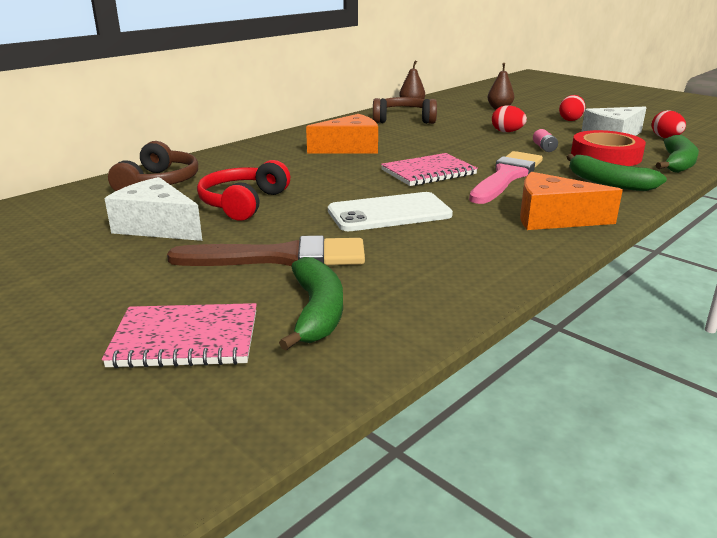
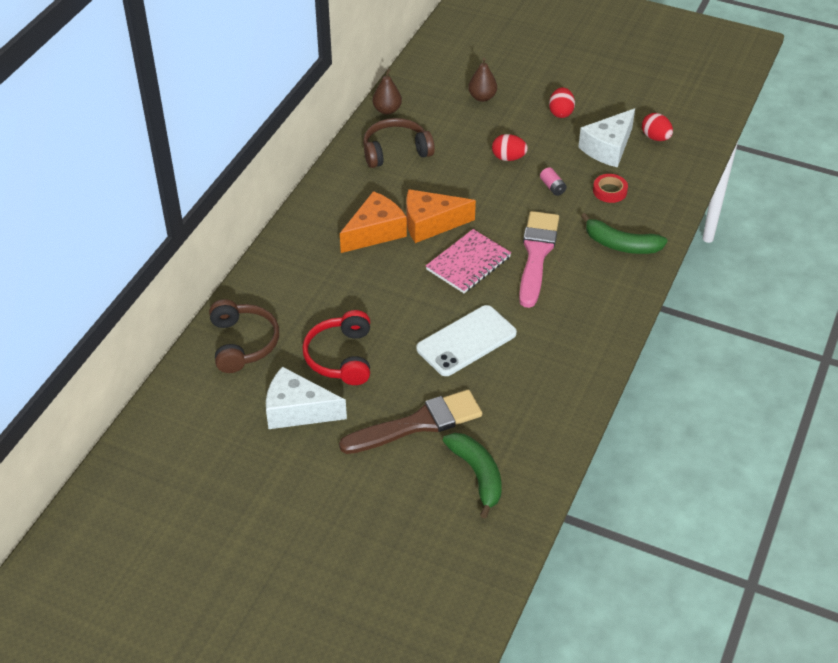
camera: 20 degrees left, 20 degrees up
pink notebook [102,303,257,368] -> none
orange cheese [520,172,623,230] -> orange cheese moved to [406,189,476,243]
red tape [571,130,646,166] -> red tape [593,174,628,203], size x0.54
green banana [656,135,699,173] -> none

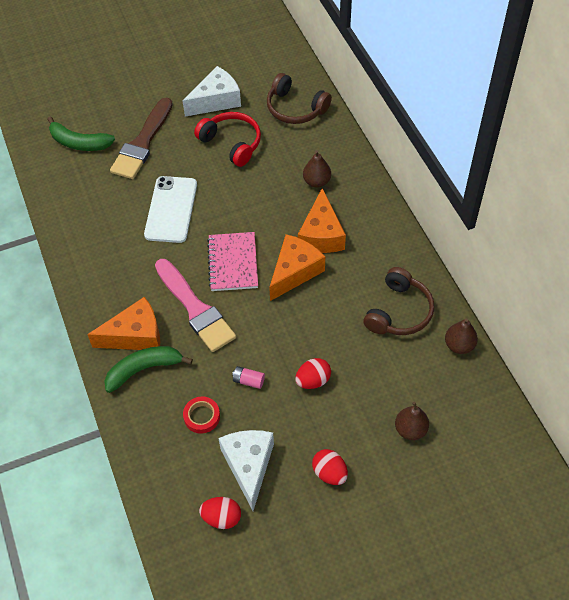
camera: 135 degrees right, 10 degrees up
none -> orange cheese [87,297,160,350]
none -> brown pear [303,150,331,188]

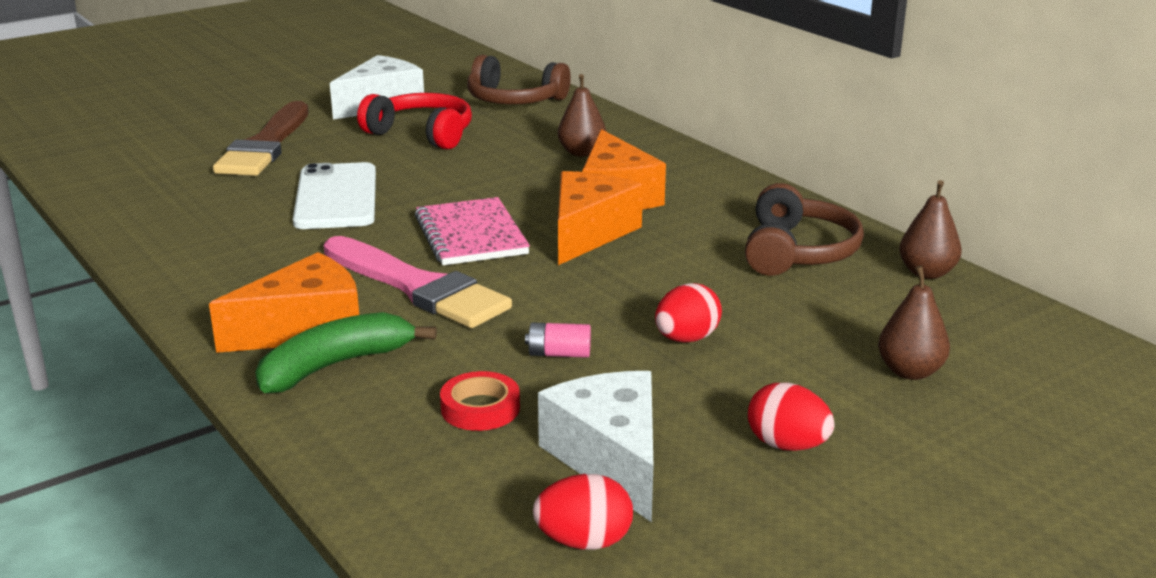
camera: 15 degrees left, 30 degrees down
green banana [47,116,115,151] -> none

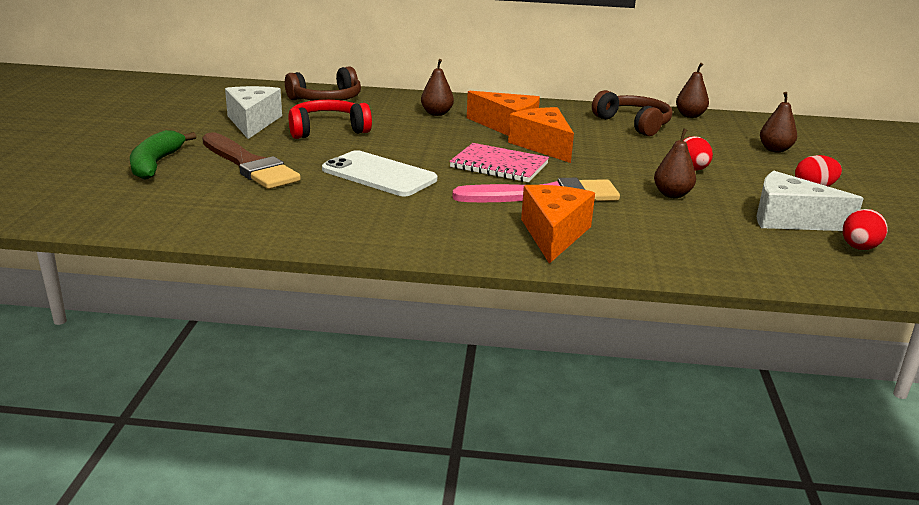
camera: 50 degrees left, 0 degrees up
green banana [255,312,437,393] -> green banana moved to [130,130,196,179]
red tape [440,371,520,431] -> none
pink battery [525,323,591,358] -> brown pear [654,128,696,198]

